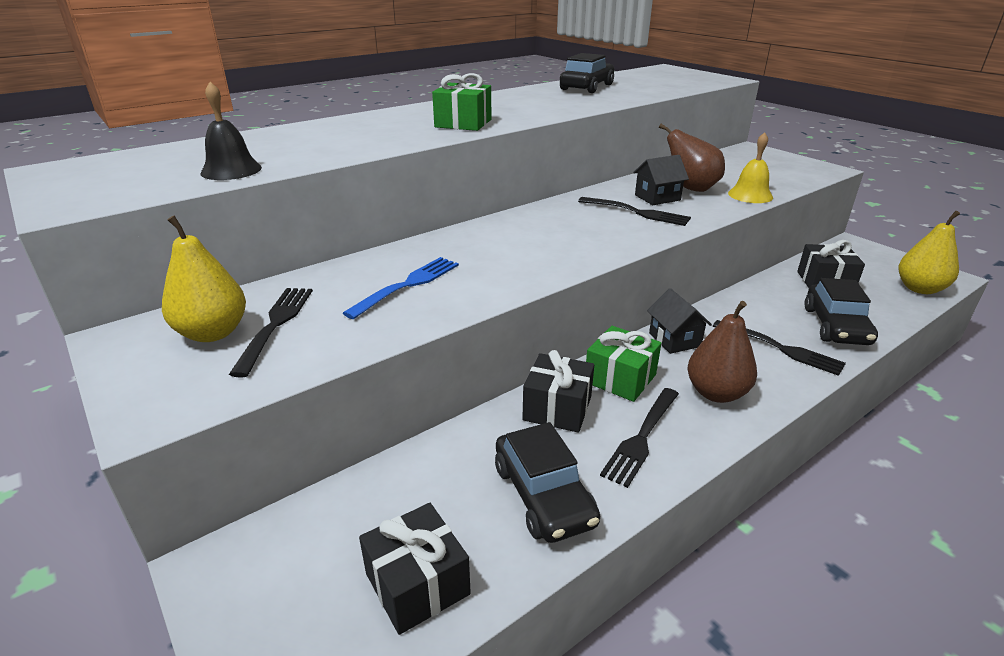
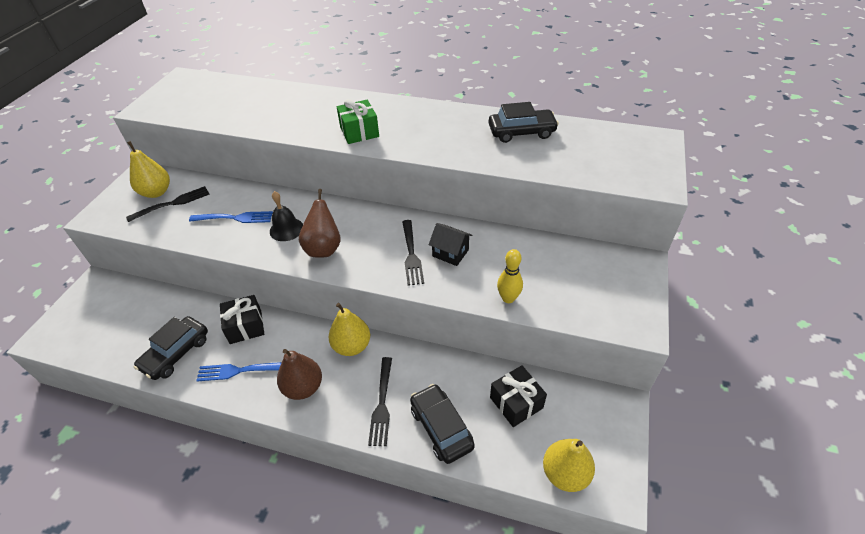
camera: 55 degrees right, 15 degrees up
black bell [200,82,262,180] -> black bell moved to [270,191,303,241]
black gift [359,503,471,635] -> none
green gift [586,326,661,402] -> none
black fork [600,388,679,488] -> blue fork [196,362,282,382]
black house [647,288,712,354] -> yellow pear [328,303,370,356]
brown pear [659,124,725,192] -> brown pear moved to [299,189,341,257]
yellow bell [728,132,773,203] -> yellow bowling pin [497,249,523,303]
black car [804,278,878,345] -> black car turned 90 degrees clockwise [410,384,475,464]

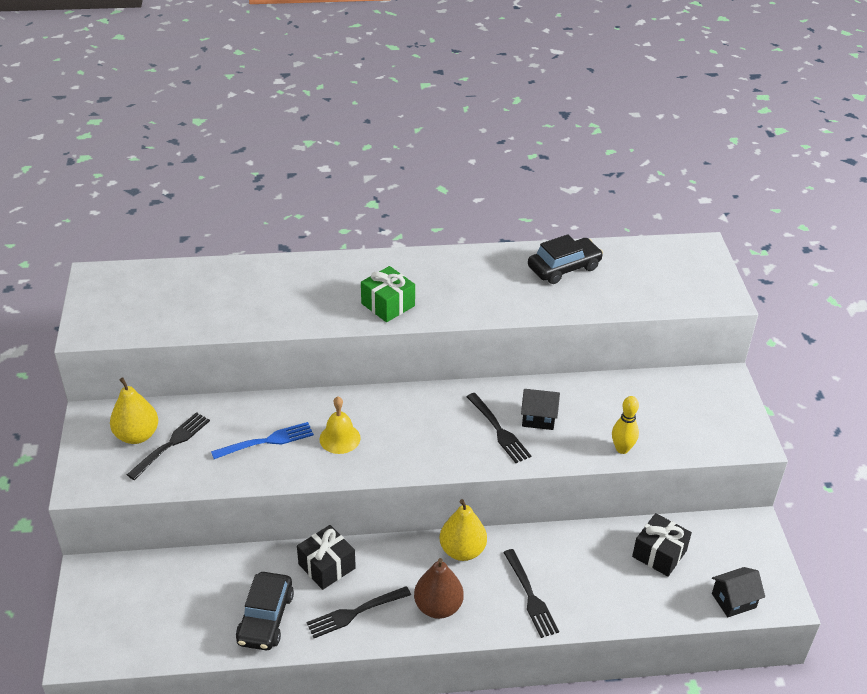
camera: 25 degrees left, 5 degrees down
blue fork [196,362,282,382] -> black fork [306,586,411,638]
black bell [270,191,303,241] -> yellow bell [319,397,361,454]
brown pear [299,189,341,257] -> none
black car [410,384,475,464] -> none
yellow pear [543,439,595,492] -> black house [712,567,765,617]

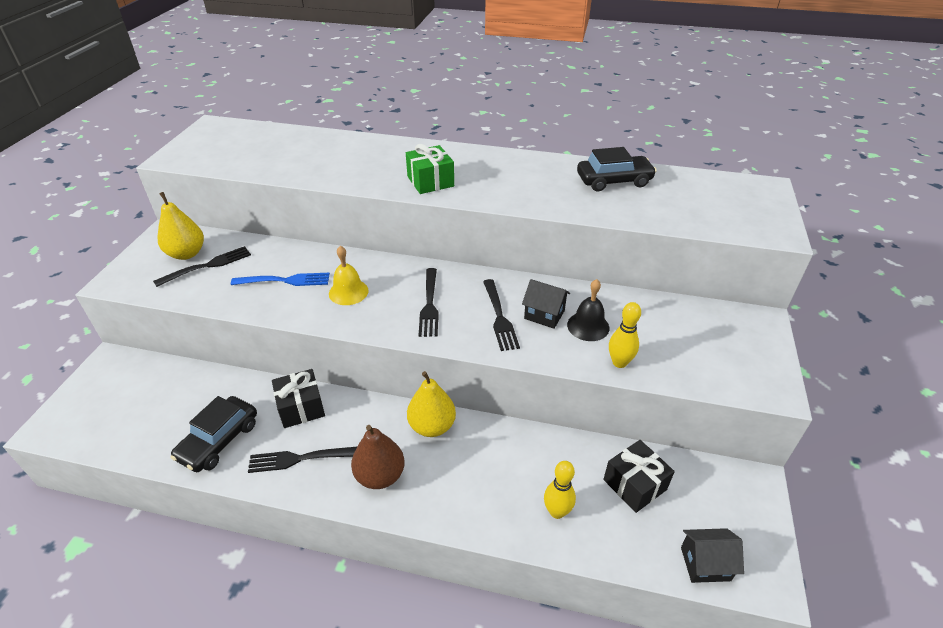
camera: 20 degrees right, 0 degrees up
black fork [503,549,559,638] -> black fork moved to [418,268,439,337]
none -> yellow bowling pin [544,461,576,519]
none -> black bell [567,279,609,341]

